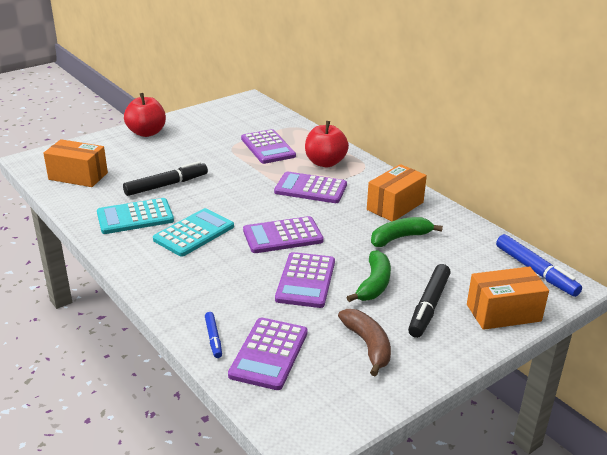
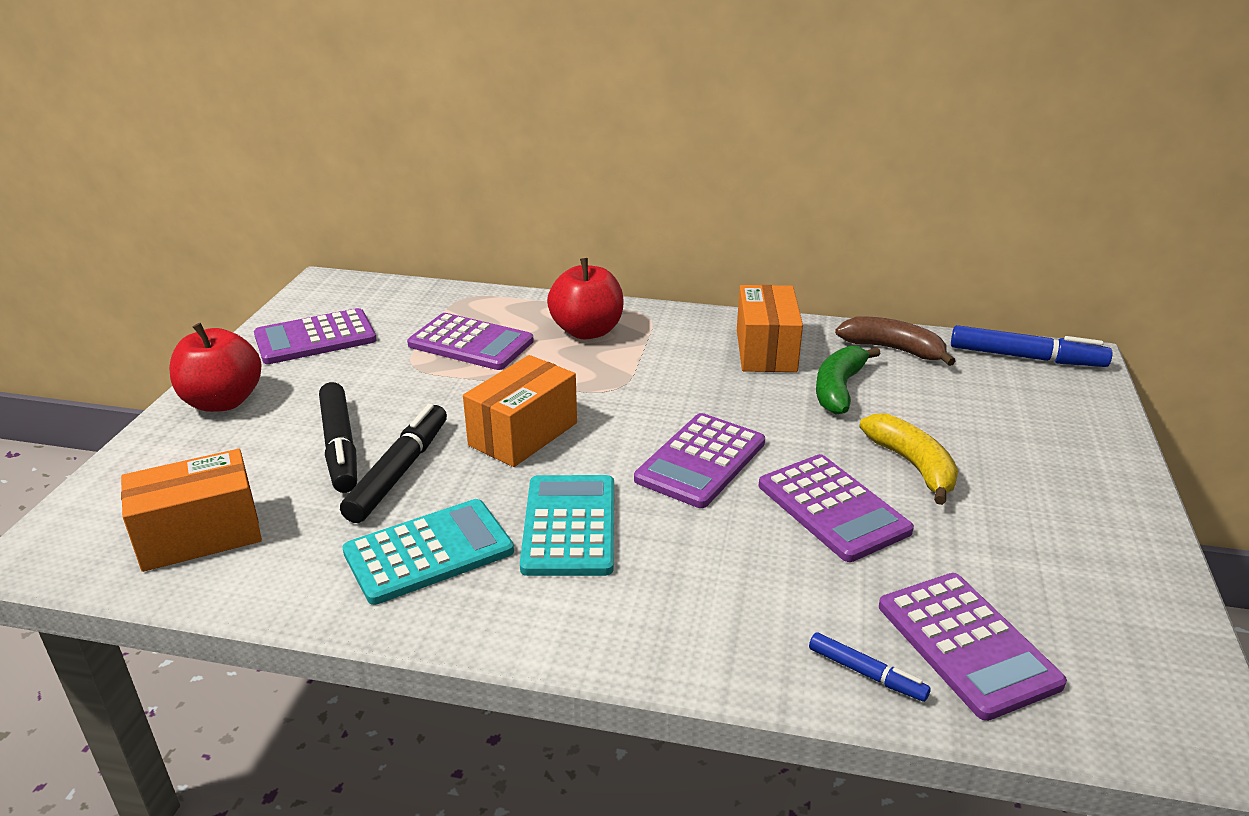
camera: 40 degrees left, 0 degrees up
turquoise calculator [97,198,174,234] -> turquoise calculator turned 150 degrees counterclockwise [342,499,514,605]
purple calculator [274,171,347,203] -> purple calculator moved to [254,308,377,364]
brown banana [338,309,391,376] -> brown banana moved to [835,316,955,366]
green banana [346,250,391,302] -> yellow banana [859,413,958,505]
black marker [408,264,451,338] -> black marker moved to [319,382,357,493]
orange box [467,266,549,330] -> orange box moved to [463,355,577,467]

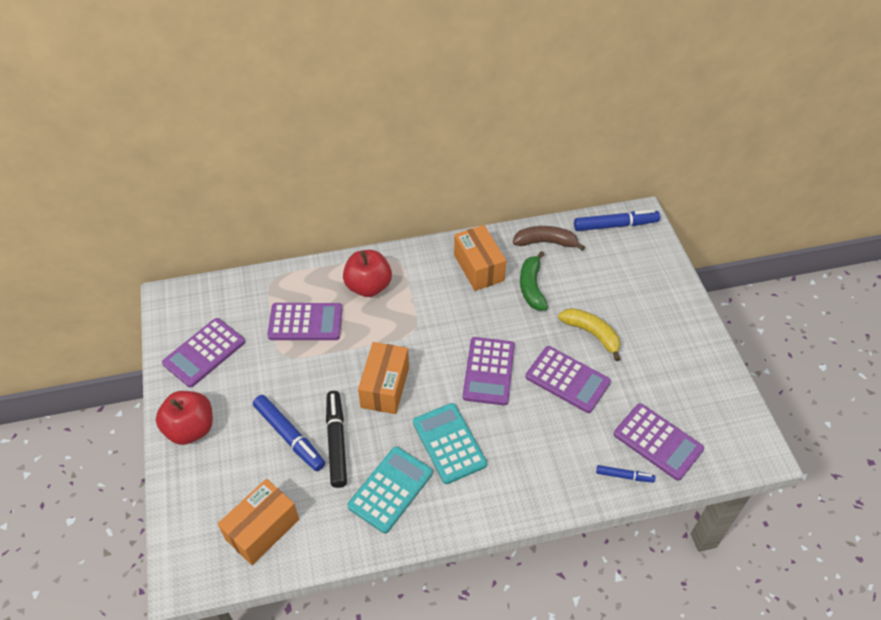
camera: 25 degrees left, 20 degrees up
black marker [319,382,357,493] -> blue marker [253,395,325,471]

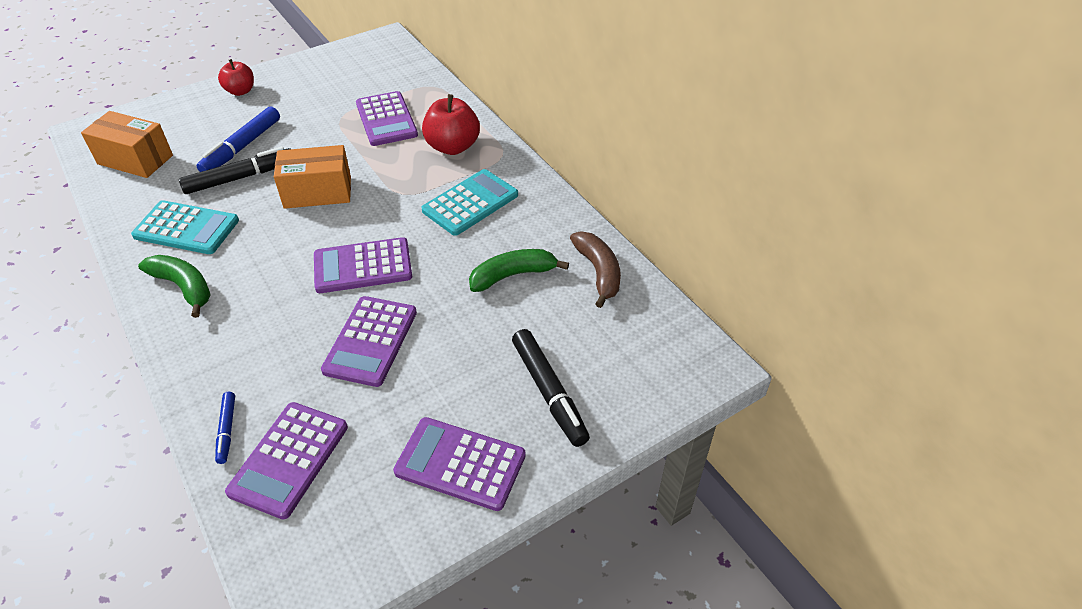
camera: 70 degrees right, 5 degrees down
red apple [156,391,213,445] -> red apple [218,59,254,96], size x0.65
purple calculator [162,318,245,388] -> purple calculator moved to [393,417,526,511]
turquoise calculator [413,403,487,484] -> turquoise calculator moved to [421,169,518,236]
orange box [454,225,506,291] -> none
yellow banana [558,308,621,361] -> none
blue marker [574,210,660,231] -> none
none -> green banana [138,255,210,318]
none -> black marker [512,329,590,447]

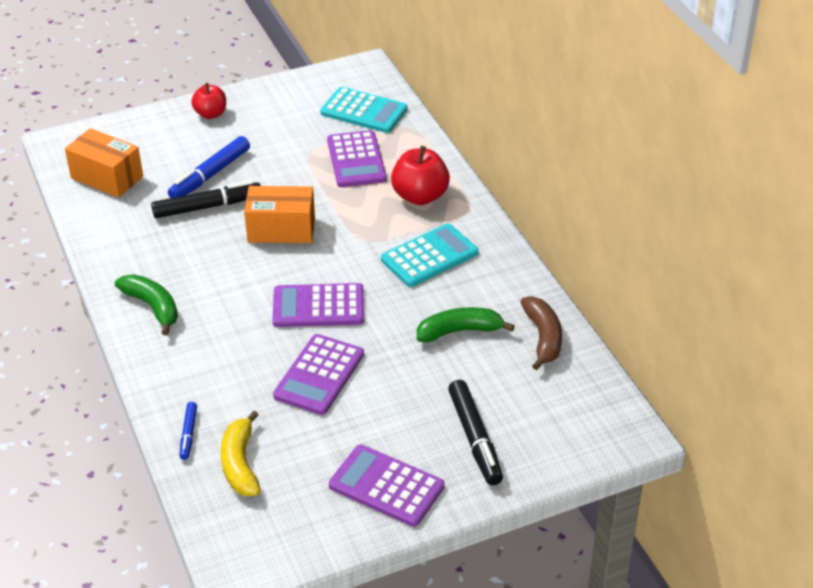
camera: 10 degrees right, 5 degrees down
turquoise calculator [131,200,239,254] -> turquoise calculator moved to [320,87,407,133]
purple calculator [225,402,348,519] -> yellow banana [221,411,261,496]

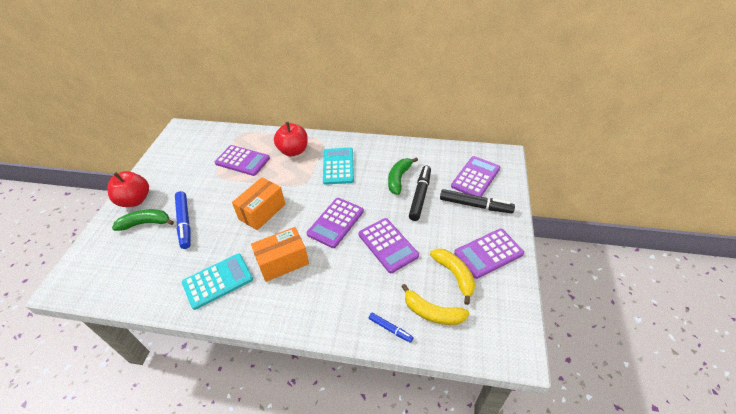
camera: 55 degrees left, 5 degrees up
orange box [65,128,143,198] -> orange box moved to [251,227,309,282]
green banana [115,274,178,335] -> green banana moved to [112,209,174,231]
black marker [151,180,261,218] -> black marker moved to [409,166,431,221]
red apple [191,83,226,119] -> red apple [107,171,149,207], size x1.55
turquoise calculator [320,87,407,133] -> turquoise calculator moved to [182,253,253,310]
brown banana [520,296,562,370] -> none
none -> yellow banana [430,249,475,305]
none -> purple calculator [451,156,500,197]

